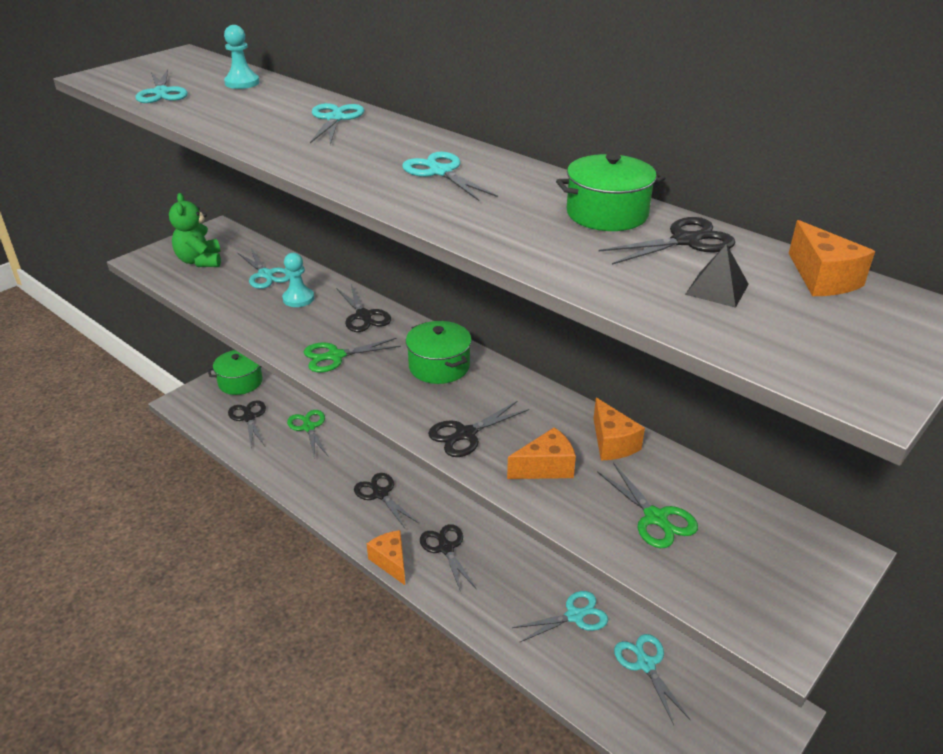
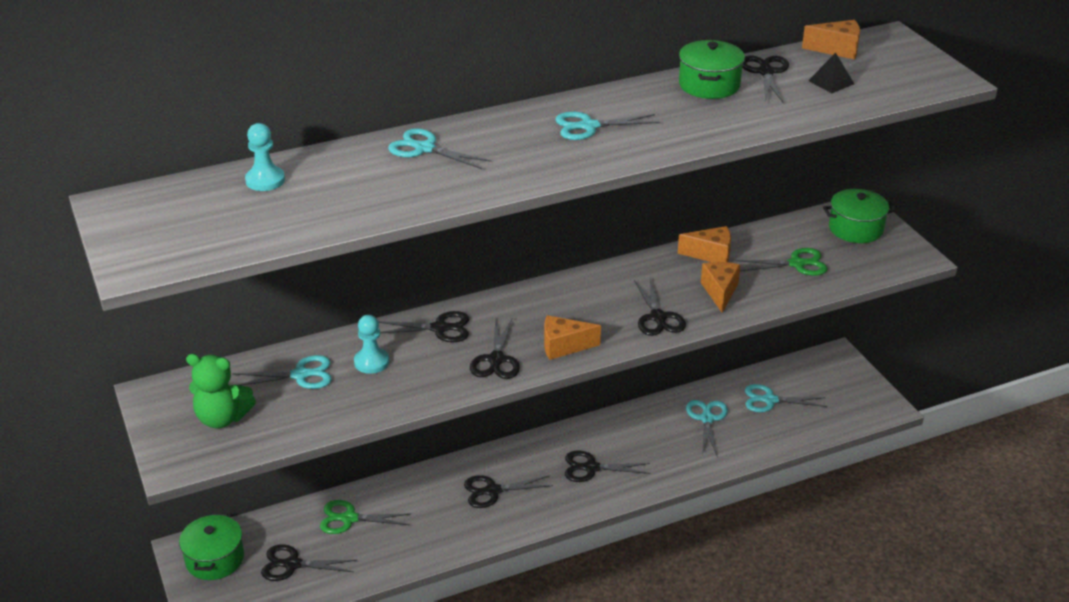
camera: 65 degrees left, 0 degrees up
turquoise scissors [135,69,188,103] -> none
green scissors [304,338,401,372] -> black scissors [470,318,520,379]
orange cheese [367,530,405,585] -> orange cheese moved to [544,315,601,360]
green pot [406,321,472,384] -> green pot moved to [823,189,896,243]

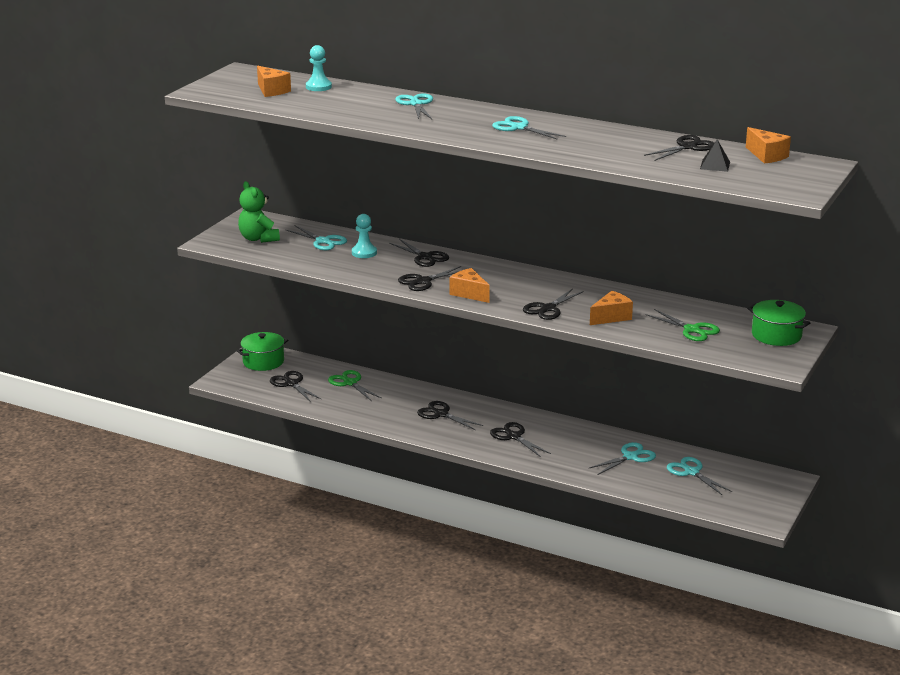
camera: 50 degrees right, 10 degrees down
orange cheese [678,226,731,262] -> orange cheese moved to [257,65,291,97]
green pot [679,40,745,99] -> none

